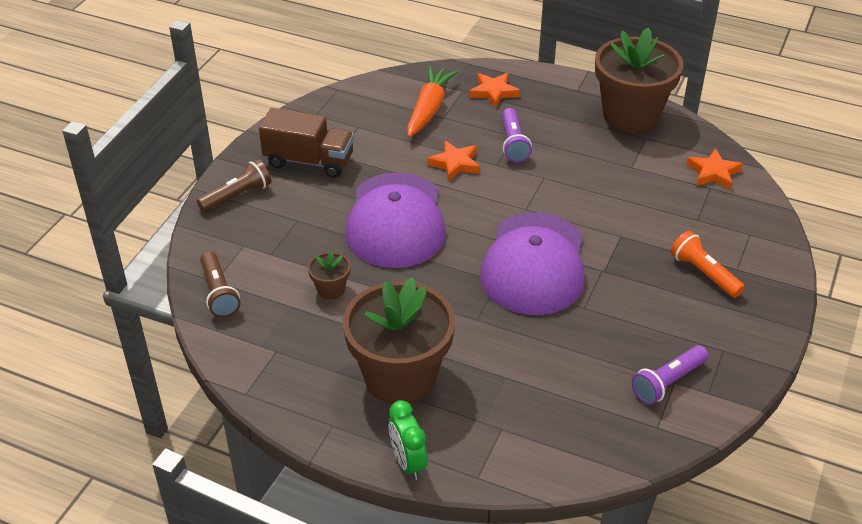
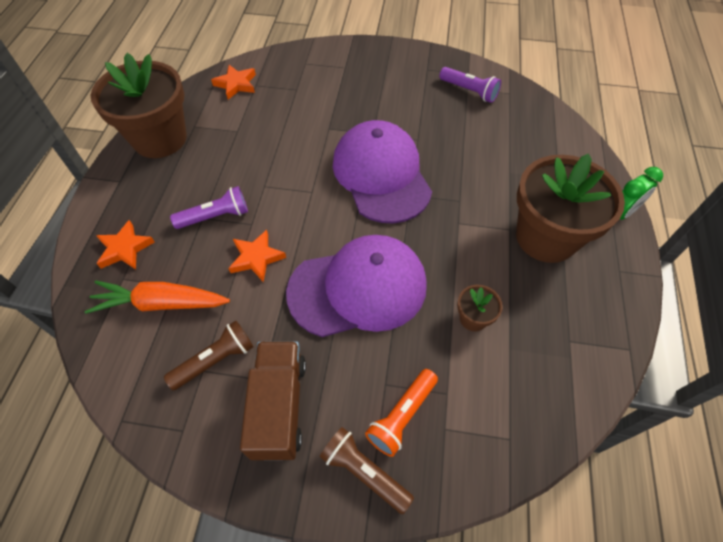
camera: 105 degrees left, 15 degrees up
brown flashlight [200,251,240,318] -> brown flashlight moved to [164,321,254,390]
purple cap [480,212,585,315] -> purple cap turned 105 degrees counterclockwise [333,120,432,223]
orange flashlight [671,231,745,298] -> orange flashlight moved to [365,369,438,457]

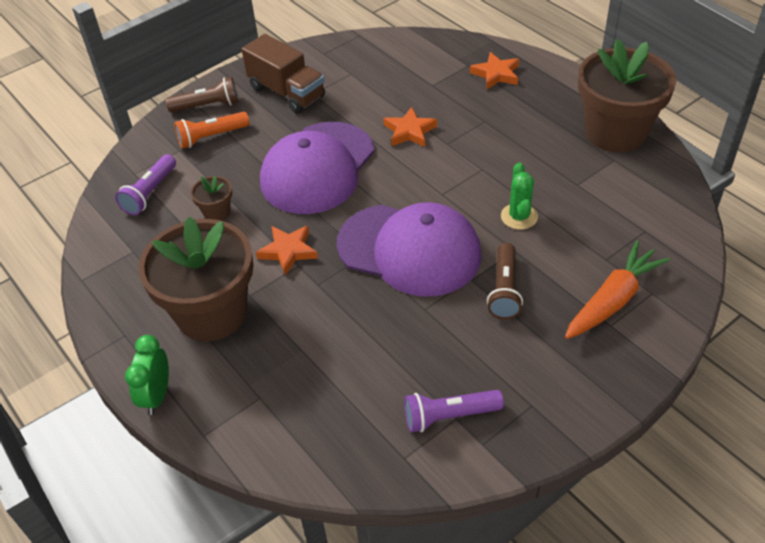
camera: 135 degrees right, 10 degrees down
orange carrot [85,281,230,314] -> orange carrot moved to [565,241,670,339]
brown flashlight [164,321,254,390] -> brown flashlight moved to [487,243,523,319]
purple flashlight [170,186,248,229] -> purple flashlight moved to [115,154,176,215]
orange star [211,65,256,100] -> orange star moved to [256,226,318,276]
orange flashlight [365,369,438,457] -> orange flashlight turned 105 degrees counterclockwise [174,112,250,149]
none -> green cactus [501,163,538,230]

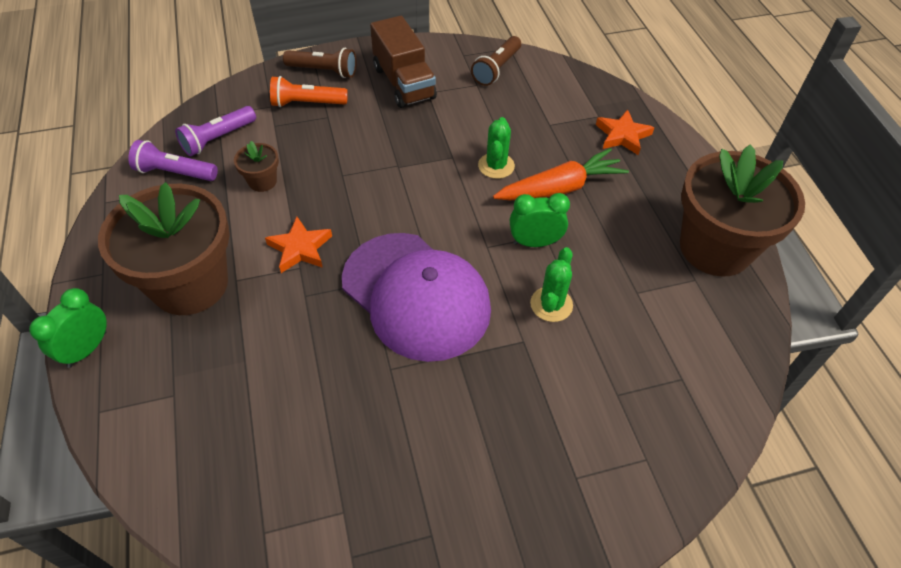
camera: 20 degrees right, 5 degrees up
purple cap [260,122,374,214] -> none
orange star [384,107,437,147] -> green cactus [478,117,515,179]
purple flashlight [404,390,504,432] -> purple flashlight moved to [128,140,218,181]
brown flashlight [487,243,523,319] -> brown flashlight moved to [471,36,521,86]
orange carrot [565,241,670,339] -> orange carrot moved to [493,148,629,200]
none -> green clock [510,193,570,247]

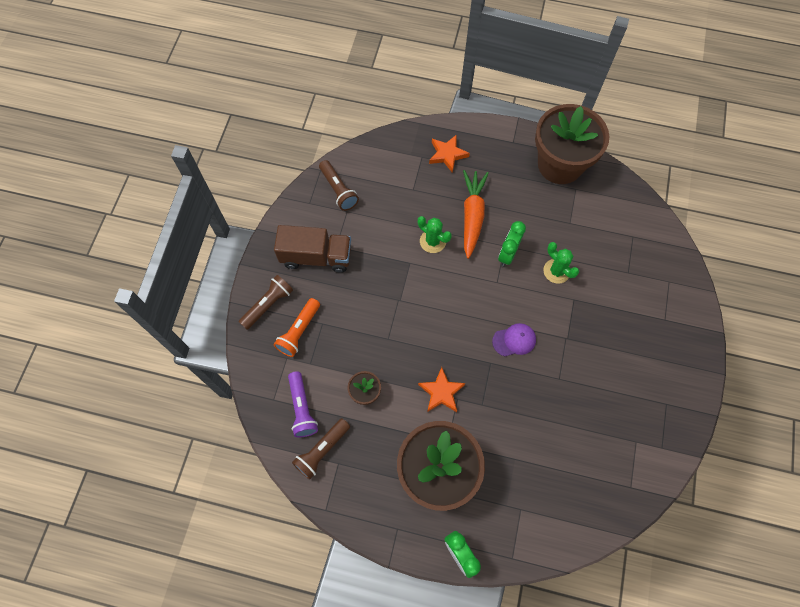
camera: 60 degrees left, 15 degrees up
purple flashlight [128,140,218,181] -> brown flashlight [292,418,350,480]
purple cap [342,233,491,362] -> purple cap [492,323,536,356], size x0.40

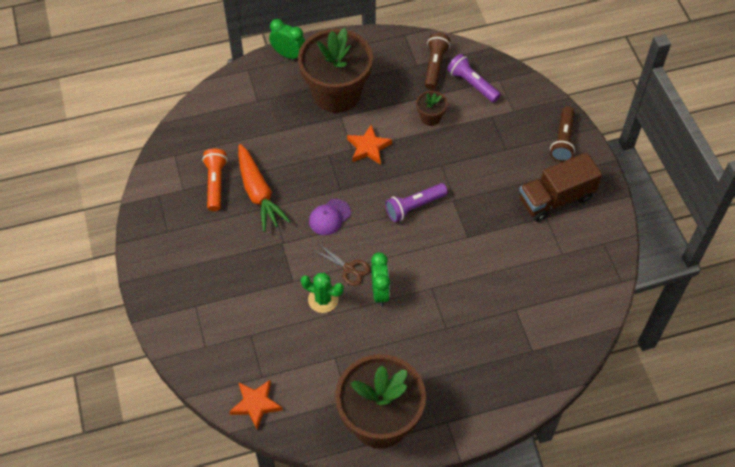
camera: 150 degrees right, 10 degrees down
orange flashlight [274,298,320,357] -> orange flashlight moved to [202,149,228,211]
brown flashlight [319,160,359,211] -> none
green cactus [418,216,452,253] -> none
orange star [429,135,470,173] -> orange star moved to [229,380,282,430]
orange carrot [463,170,489,259] -> orange carrot moved to [238,144,290,232]
none -> brown scissors [313,244,370,286]
none -> purple flashlight [385,183,448,222]

